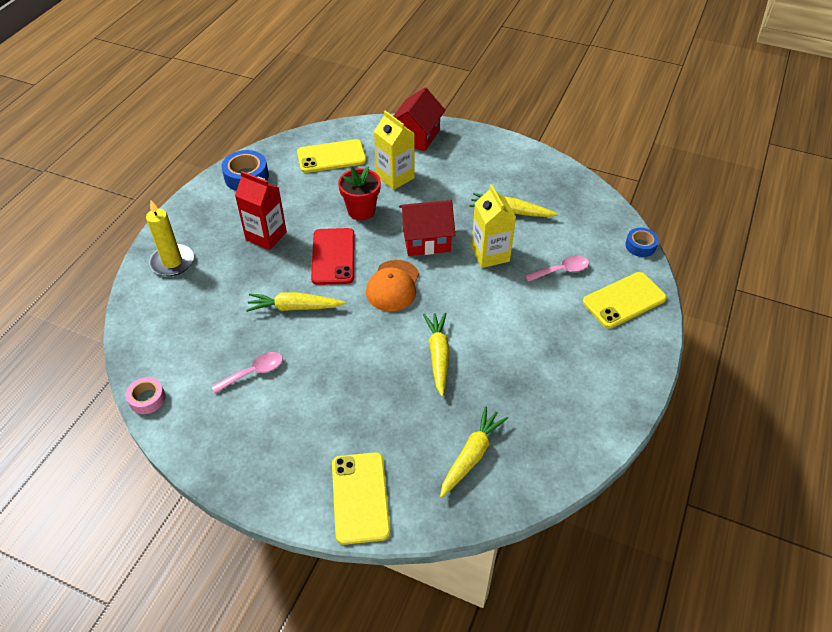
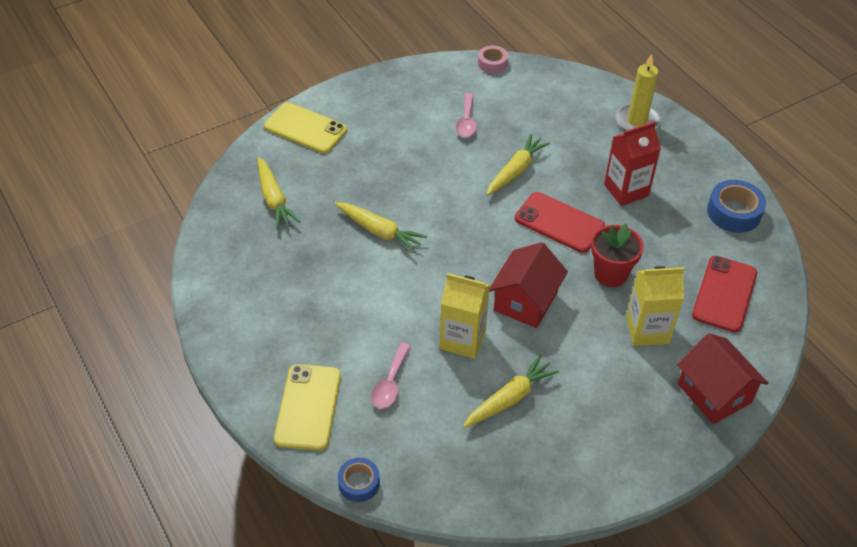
camera: 125 degrees right, 0 degrees up
yellow phone [297,139,366,173] -> red phone [692,256,757,332]
orange cap [366,260,419,311] -> none

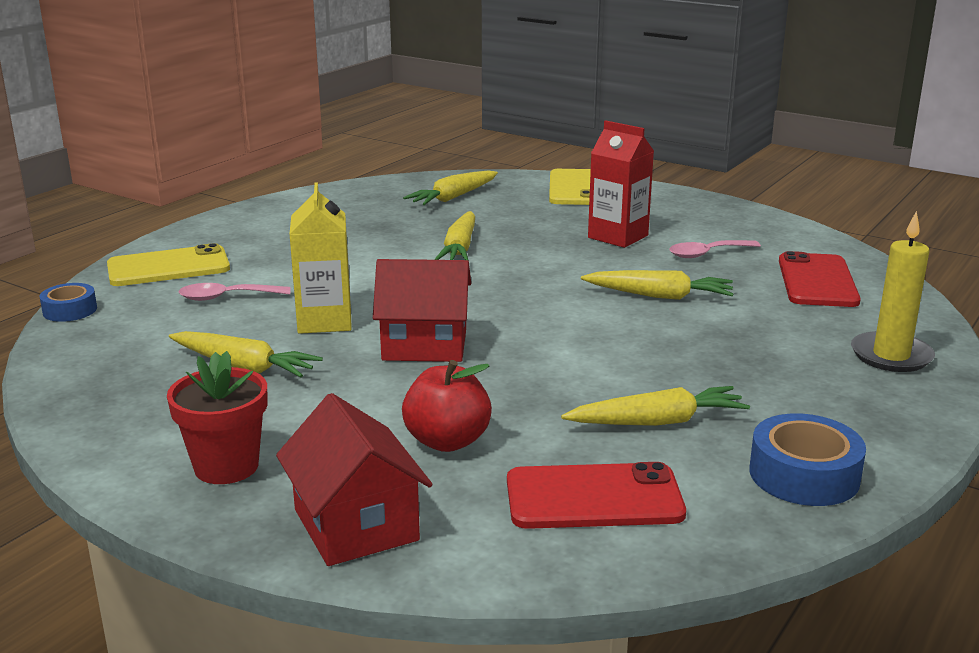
camera: 65 degrees right, 25 degrees down
pink tape [478,45,508,74] -> none
red phone [515,192,605,253] -> red phone moved to [779,251,861,307]
red flower pot [591,223,644,287] -> red flower pot moved to [167,351,267,484]
red carton [604,121,661,206] -> red carton moved to [588,120,654,248]
yellow carton [626,266,684,346] -> red apple [402,360,492,452]
red house [677,333,768,424] -> red house turned 60 degrees counterclockwise [276,393,433,566]
none -> yellow carrot [561,386,750,426]

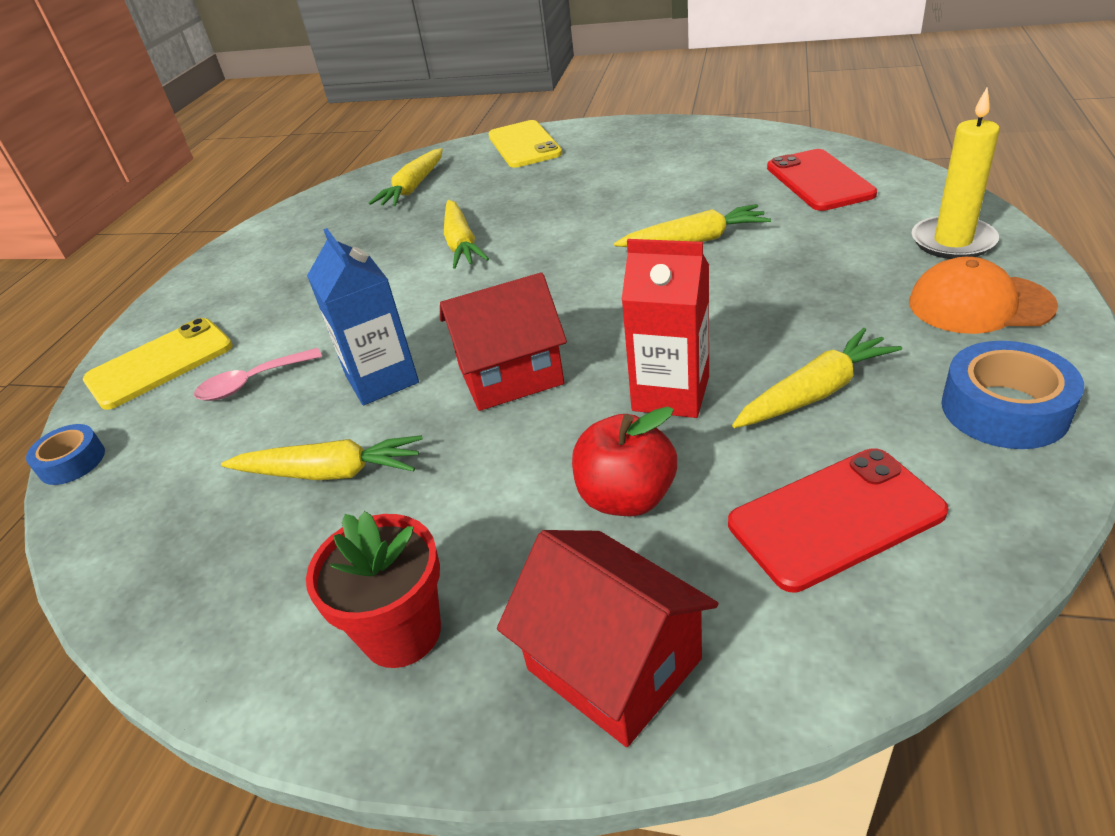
camera: 15 degrees left, 15 degrees up
yellow carton [290,182,352,334] -> blue carton [307,228,419,405]
red carton [588,120,654,248] -> red carton moved to [621,239,709,418]
pink spoon [669,240,761,258] -> none
none -> orange cap [909,257,1058,334]

